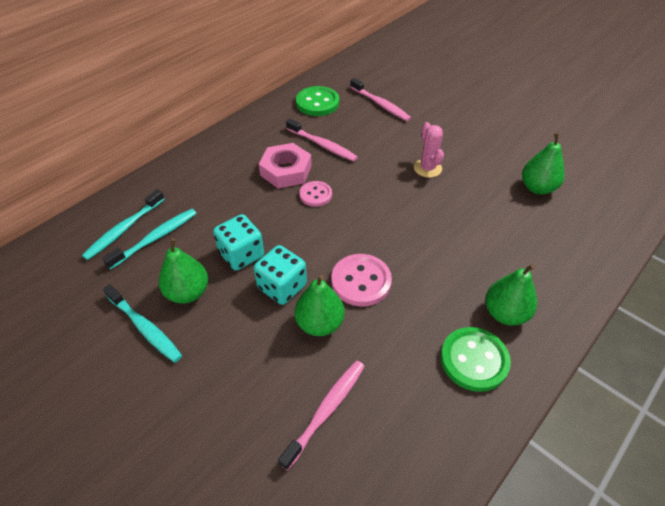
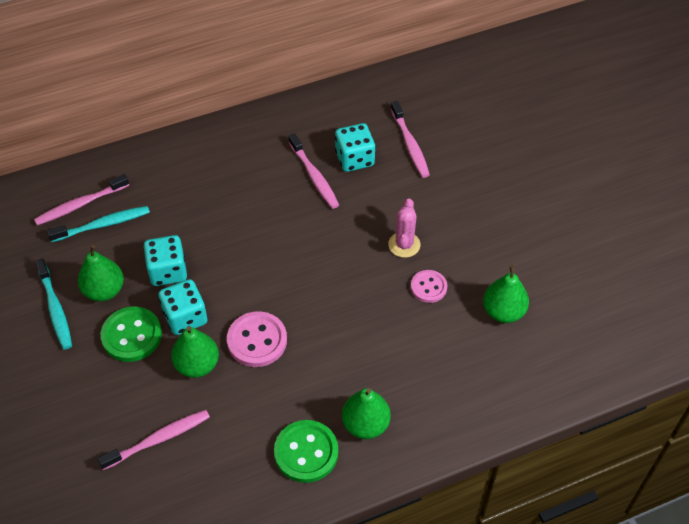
camera: 25 degrees right, 5 degrees up
turquoise toothbrush [82,189,165,260] -> pink toothbrush [34,174,129,226]
pink nut [259,143,312,188] -> none
green button [296,86,339,116] -> green button moved to [101,306,162,362]
pink button [299,181,332,207] -> pink button moved to [411,270,447,303]
none -> turquoise dice [335,123,375,172]

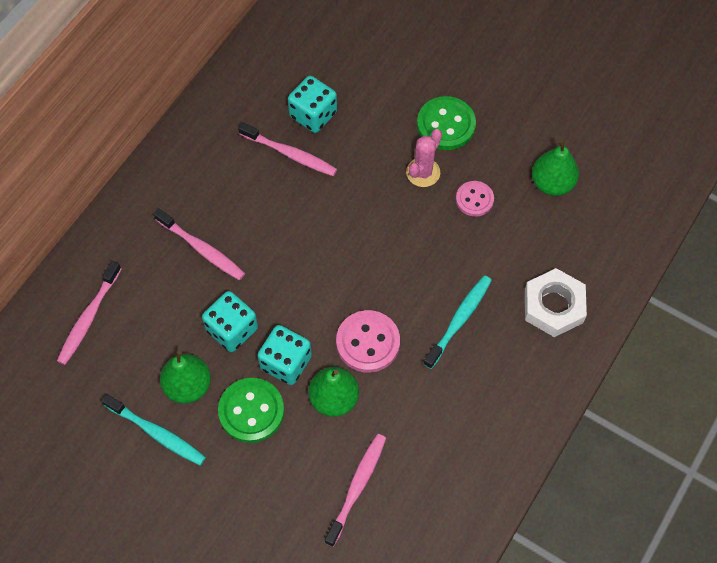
camera: 35 degrees left, 10 degrees up
turquoise toothbrush [47,206,150,242] -> turquoise toothbrush moved to [423,275,492,369]
green button [274,420,338,483] -> green button moved to [417,96,476,150]
green pear [342,388,391,439] -> none
pink cactus [388,199,421,258] -> pink cactus turned 60 degrees clockwise [406,129,442,187]
pink toothbrush [391,101,430,178] -> pink toothbrush moved to [154,209,245,280]
none -> white nut [525,268,587,337]

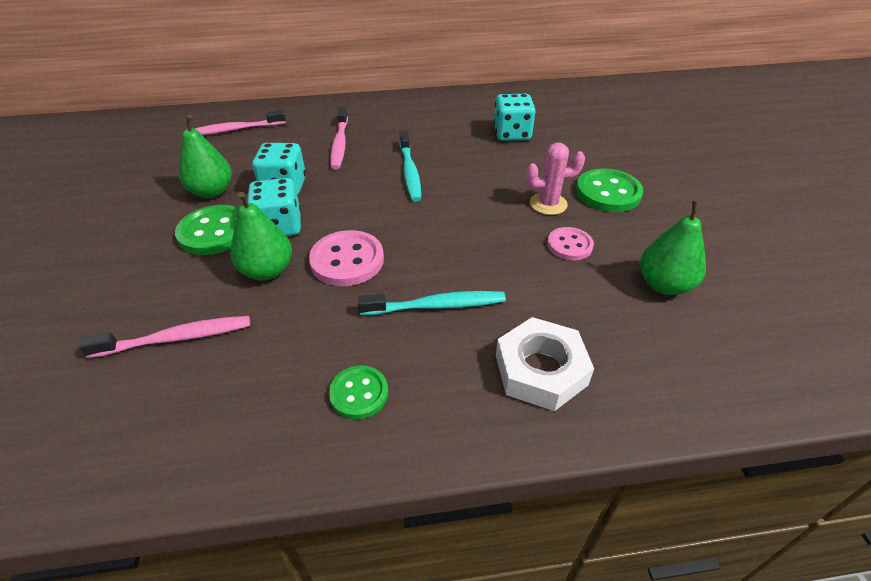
camera: 50 degrees right, 20 degrees down
turquoise toothbrush [101,394,206,465] -> turquoise toothbrush moved to [399,131,421,202]
pink toothbrush [238,122,337,176] -> none
none -> green button [329,365,388,419]

